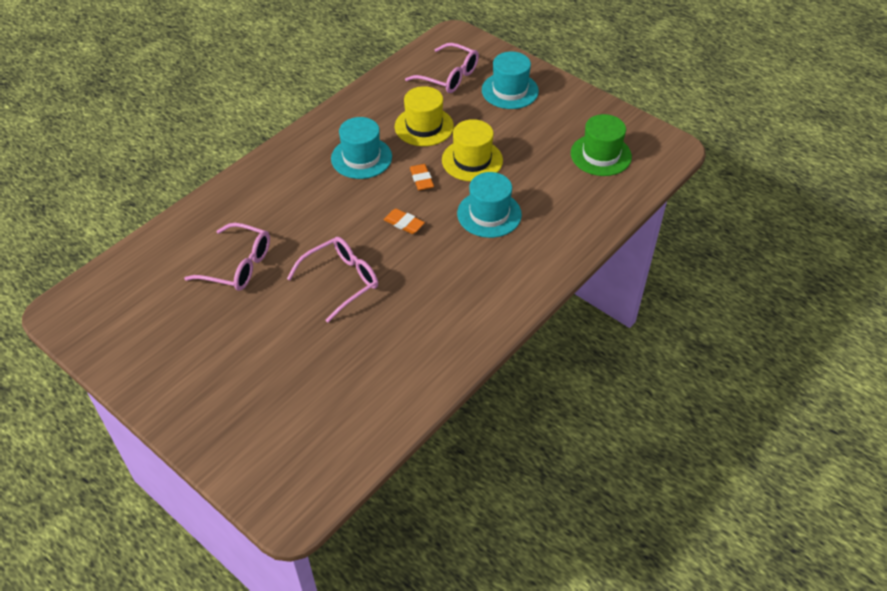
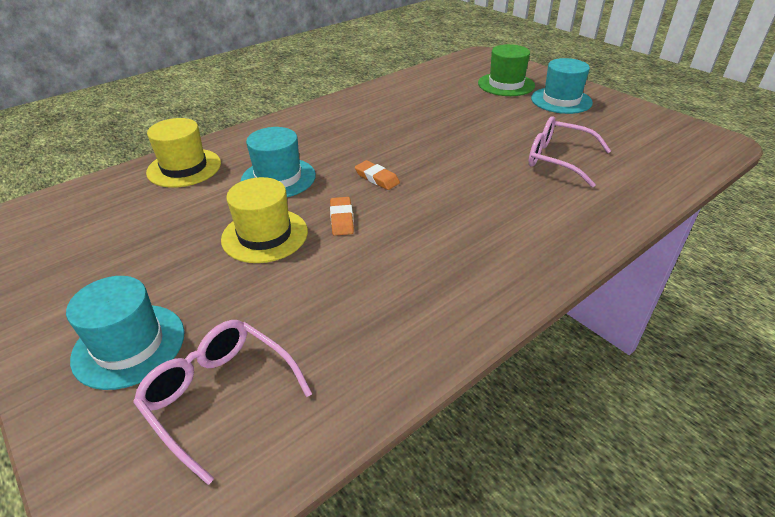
camera: 170 degrees left, 10 degrees down
pink glasses [287,237,378,323] -> none
turquoise hat [331,117,392,179] -> turquoise hat moved to [531,58,593,114]
yellow hat [395,86,454,146] -> yellow hat moved to [146,118,221,188]
green hat [571,114,632,176] -> green hat moved to [478,44,535,96]

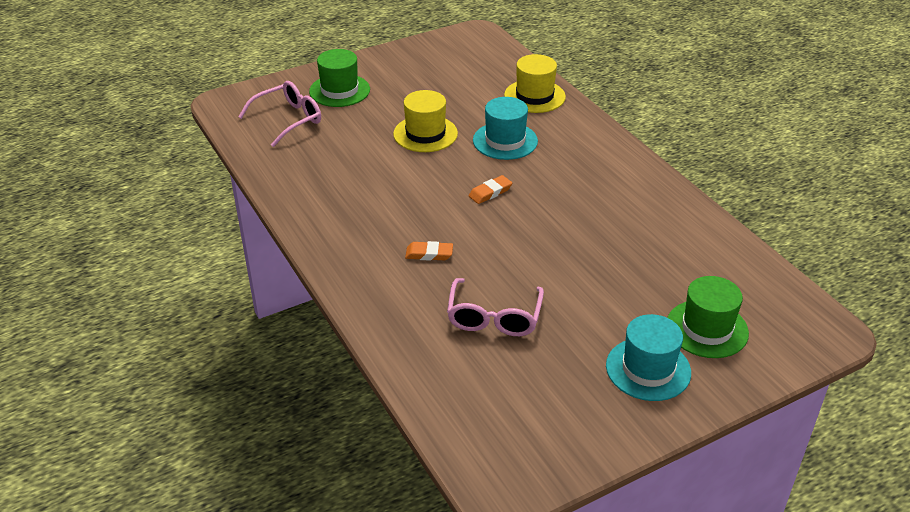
camera: 100 degrees right, 0 degrees up
turquoise hat [66,276,185,390] -> green hat [309,49,370,107]
orange eraser [330,197,354,236] -> orange eraser moved to [405,241,453,261]
pink glasses [528,116,611,188] -> pink glasses turned 150 degrees clockwise [447,278,544,336]

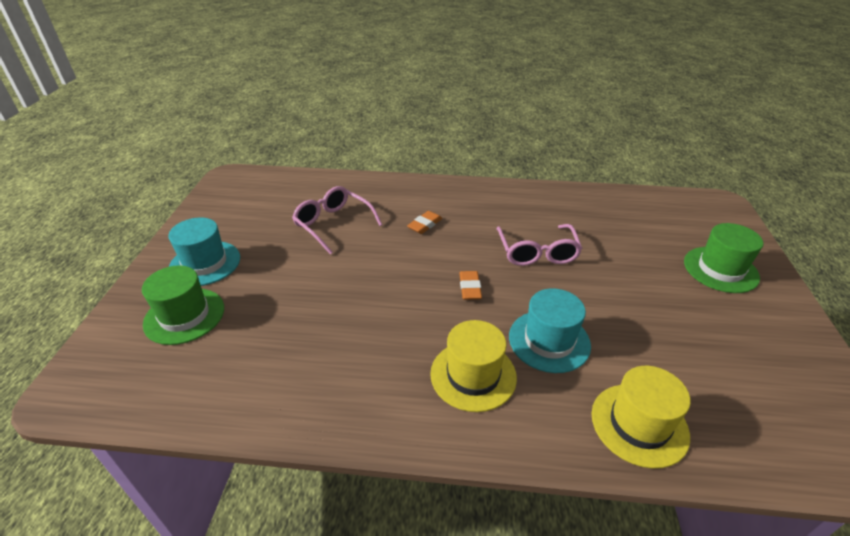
camera: 125 degrees right, 0 degrees up
pink glasses [238,81,321,147] -> pink glasses moved to [496,224,583,266]
yellow hat [393,90,458,152] -> yellow hat moved to [430,320,517,412]

